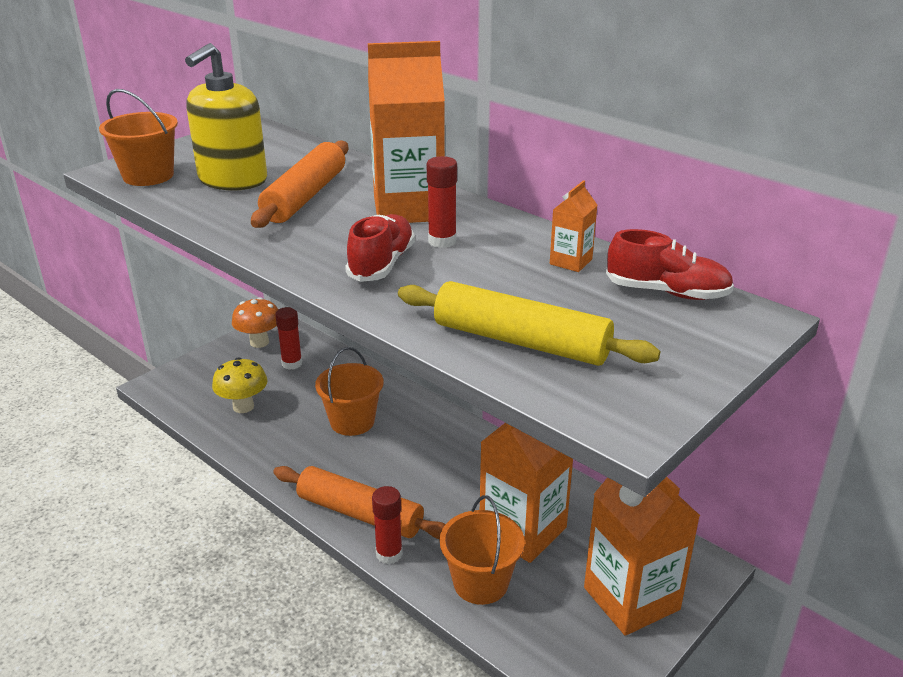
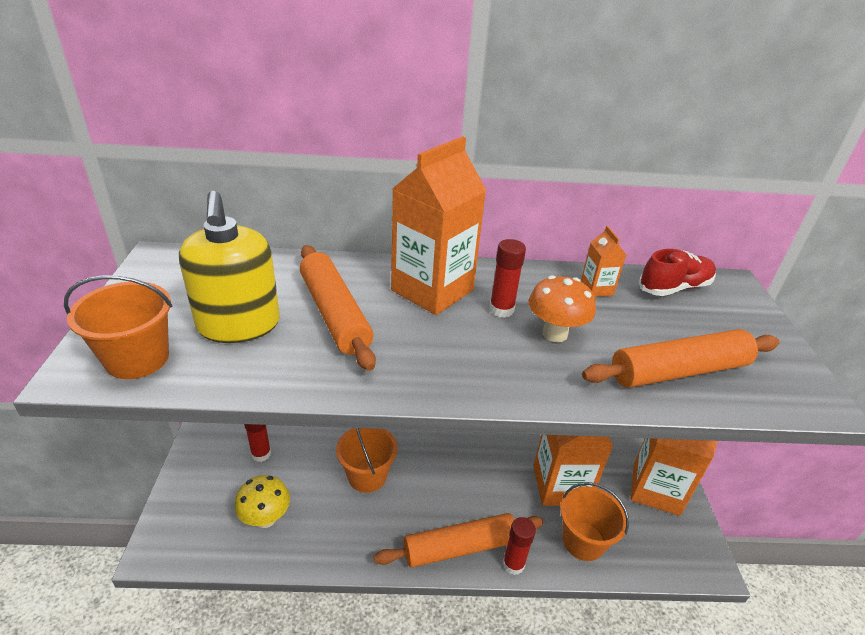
camera: 45 degrees left, 5 degrees up
orange mushroom [232,297,278,348] -> orange mushroom moved to [529,275,596,342]
red shoe [345,214,415,282] -> none
yellow rolling pin [398,281,660,366] -> orange rolling pin [582,329,780,388]

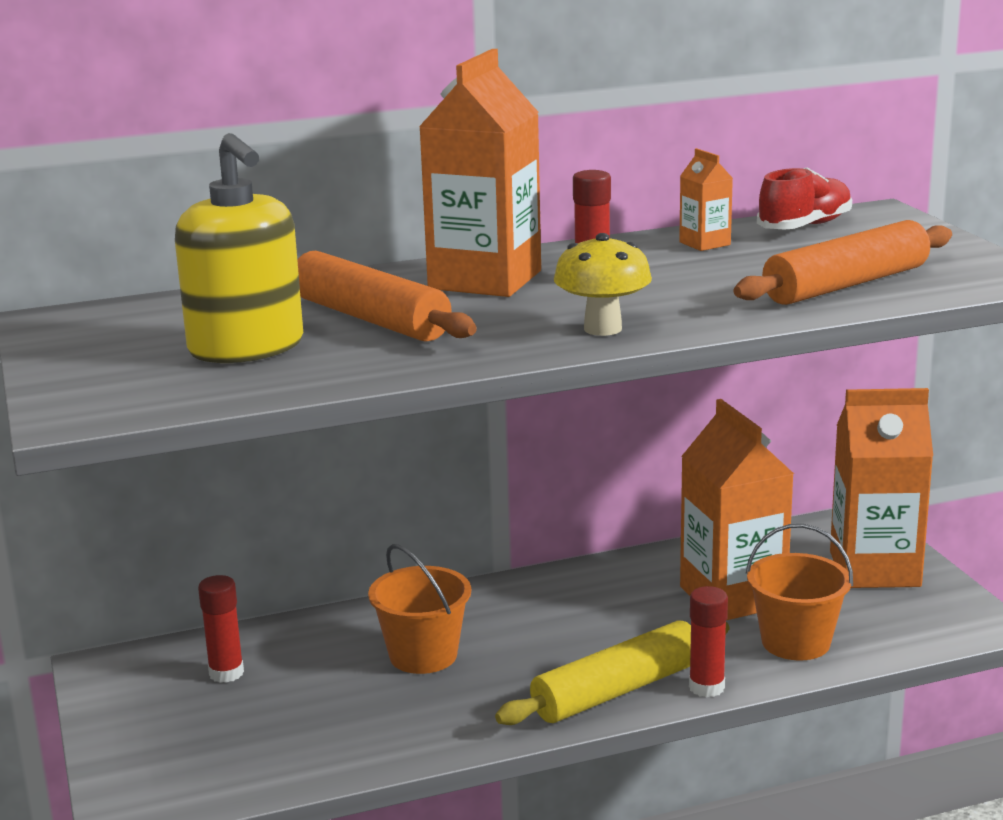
camera: 15 degrees left, 15 degrees down
orange bucket [64,275,172,379] -> none
yellow mushroom [234,475,290,528] -> yellow mushroom moved to [554,233,652,336]
orange rolling pin [374,513,543,568] -> yellow rolling pin [495,620,729,725]
orange mushroom [529,275,596,342] -> none

